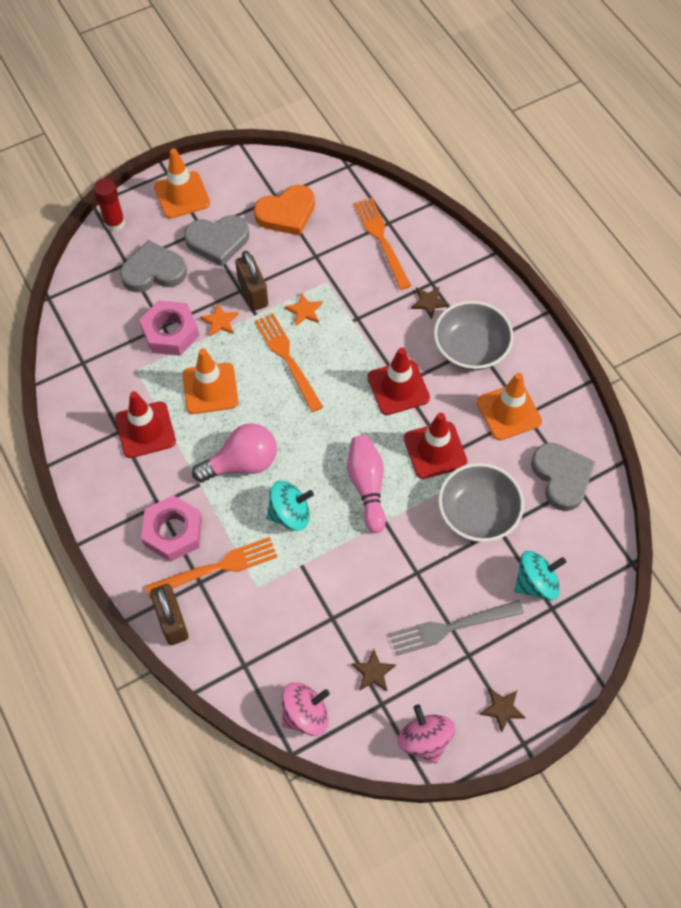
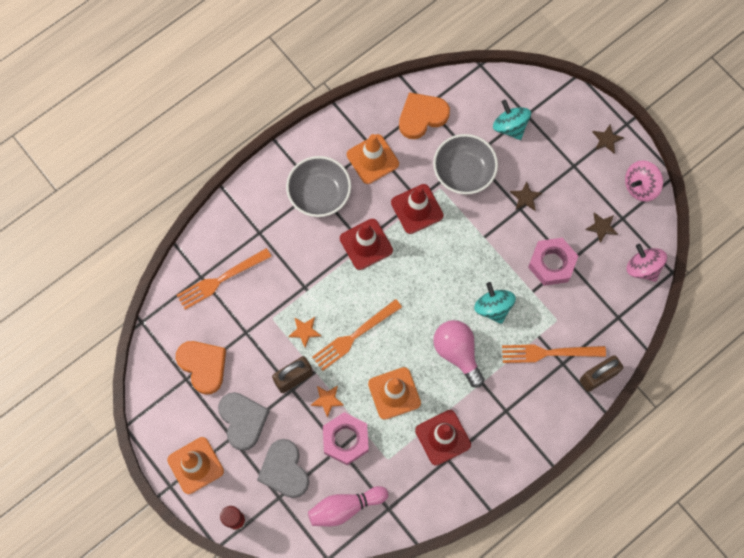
camera: 100 degrees left, 10 degrees up
pink nut [141,495,202,562] -> pink nut moved to [528,238,578,286]
orange fork [145,537,277,598] -> orange fork turned 60 degrees counterclockwise [502,344,606,363]
pink bowling pin [347,435,386,533] -> pink bowling pin moved to [308,486,388,526]
grey fork [389,600,524,656] -> none
brown star [411,287,449,319] -> brown star moved to [510,181,542,211]
grey heart [531,443,595,511] -> orange heart [399,92,450,139]

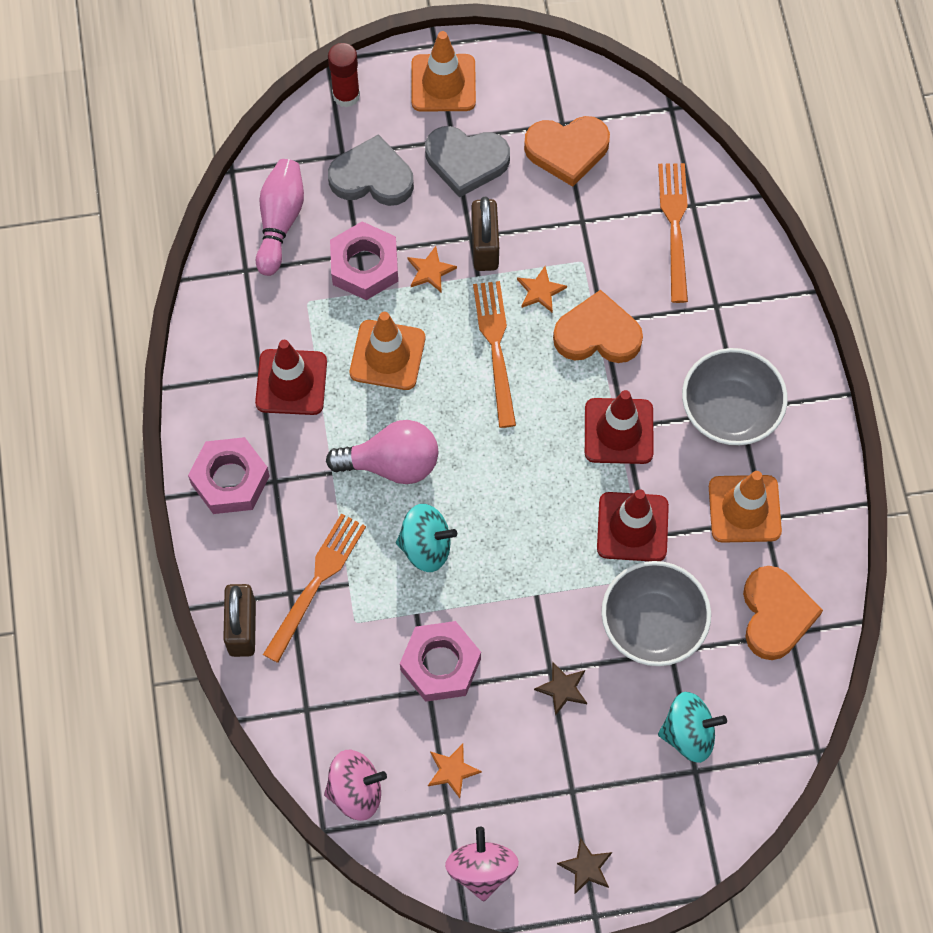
camera: 120 degrees right, 5 degrees down
brown star [586,212,618,243] -> orange star [428,744,482,798]
none -> pink nut [188,437,270,514]
none -> orange heart [553,290,643,363]

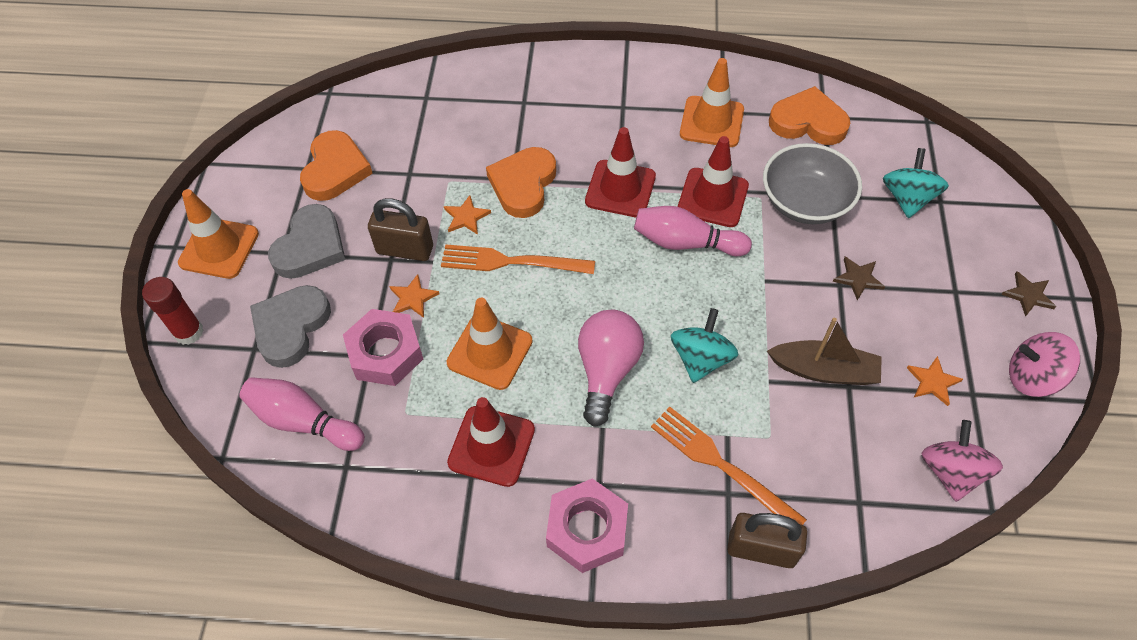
camera: 75 degrees left, 10 degrees down
pink nut [400,621,481,702] -> brown boat [767,318,882,385]
orange fork [658,163,688,303] -> none
grey bowl [682,348,788,446] -> none
none -> pink bowling pin [634,206,752,256]

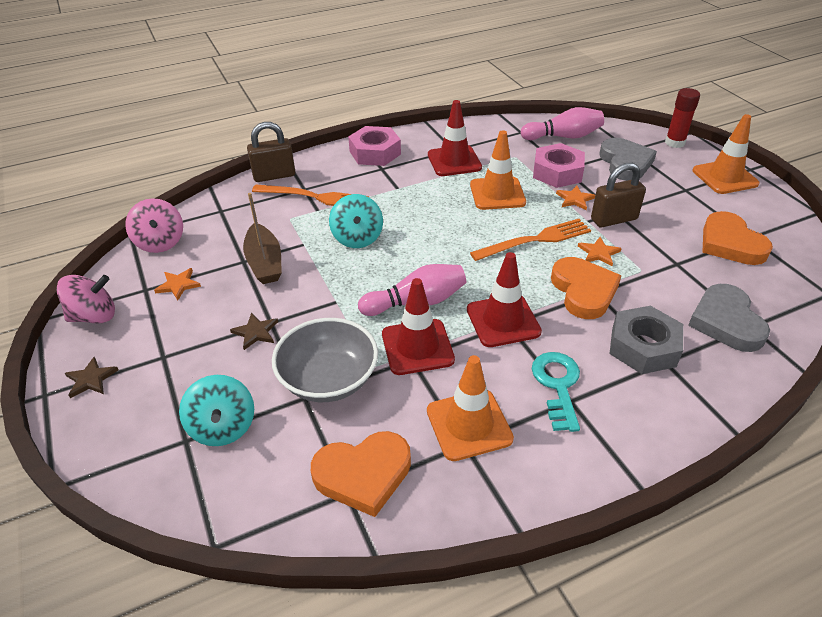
camera: 150 degrees right, 15 degrees down
grey heart [268,204,346,279] -> grey heart moved to [688,284,770,352]
pink light bulb [578,310,644,427] -> none
brown boat [767,318,882,385] -> brown boat turned 90 degrees counterclockwise [243,193,282,284]
none -> turquoise key [532,352,580,432]
none -> grey nut [609,306,683,374]

